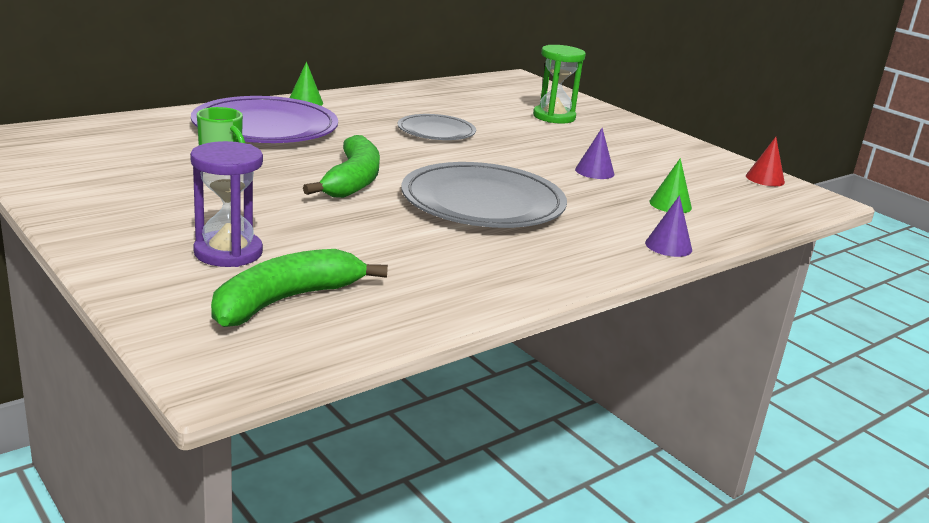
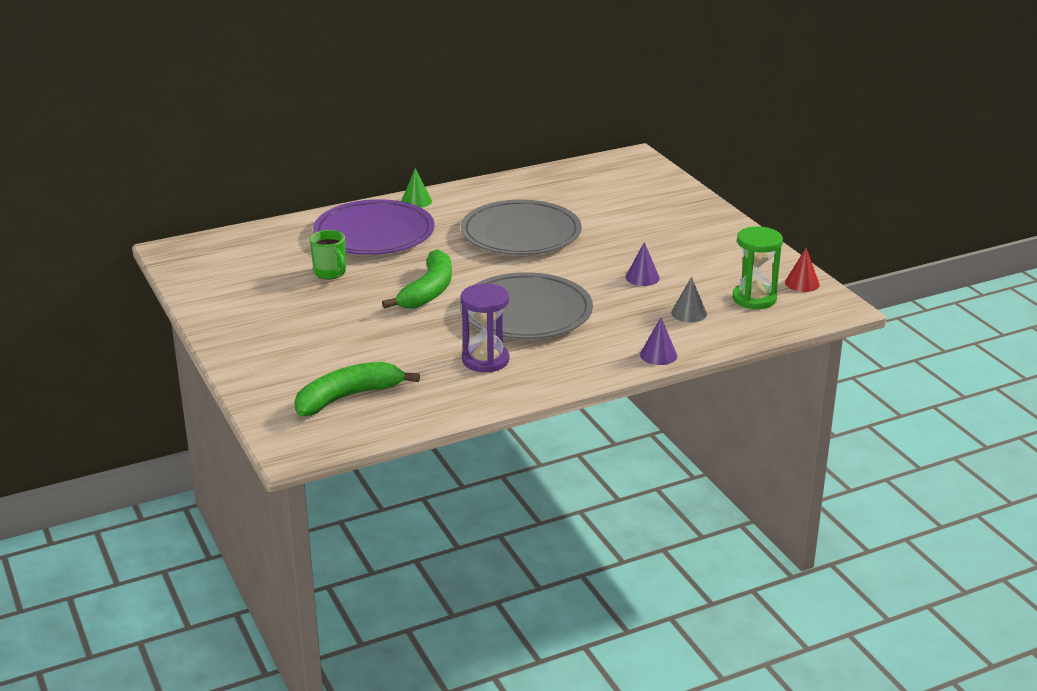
camera: 15 degrees right, 5 degrees up
purple hourglass [190,141,263,267] -> purple hourglass moved to [460,284,509,372]
grey plate [398,114,476,140] -> grey plate [461,200,582,255], size x1.75
green hourglass [533,45,586,124] -> green hourglass moved to [732,226,783,309]
green cone [649,158,692,213] -> grey cone [671,277,707,322]

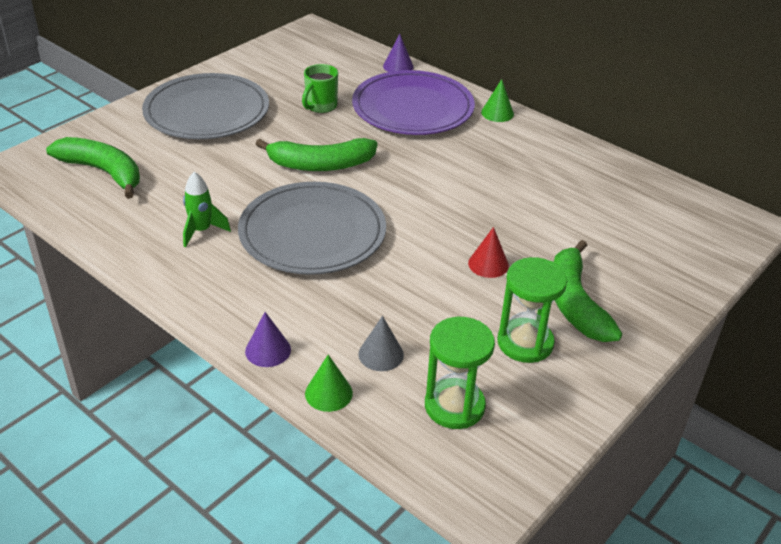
camera: 65 degrees right, 10 degrees up
purple hourglass [460,284,509,372] -> green rocket [183,172,231,247]
grey plate [461,200,582,255] -> grey plate moved to [142,73,269,139]
purple cone [626,242,660,286] -> purple cone moved to [383,34,414,72]
red cone [785,248,820,292] -> red cone moved to [468,227,509,278]
none -> green cone [305,355,353,412]
none -> green hourglass [497,257,567,363]
none -> green banana [554,240,622,342]

